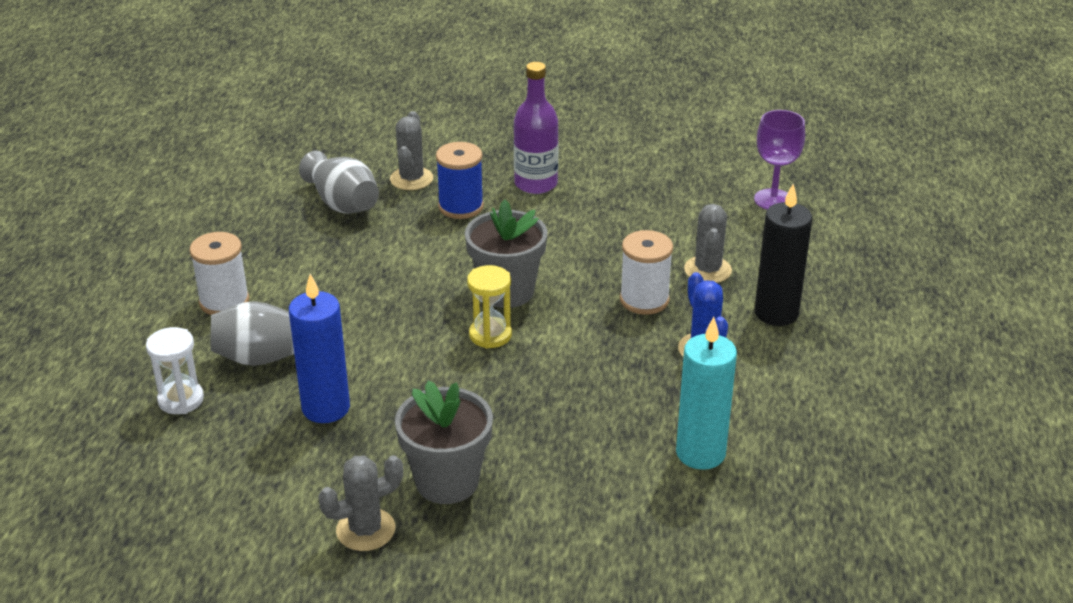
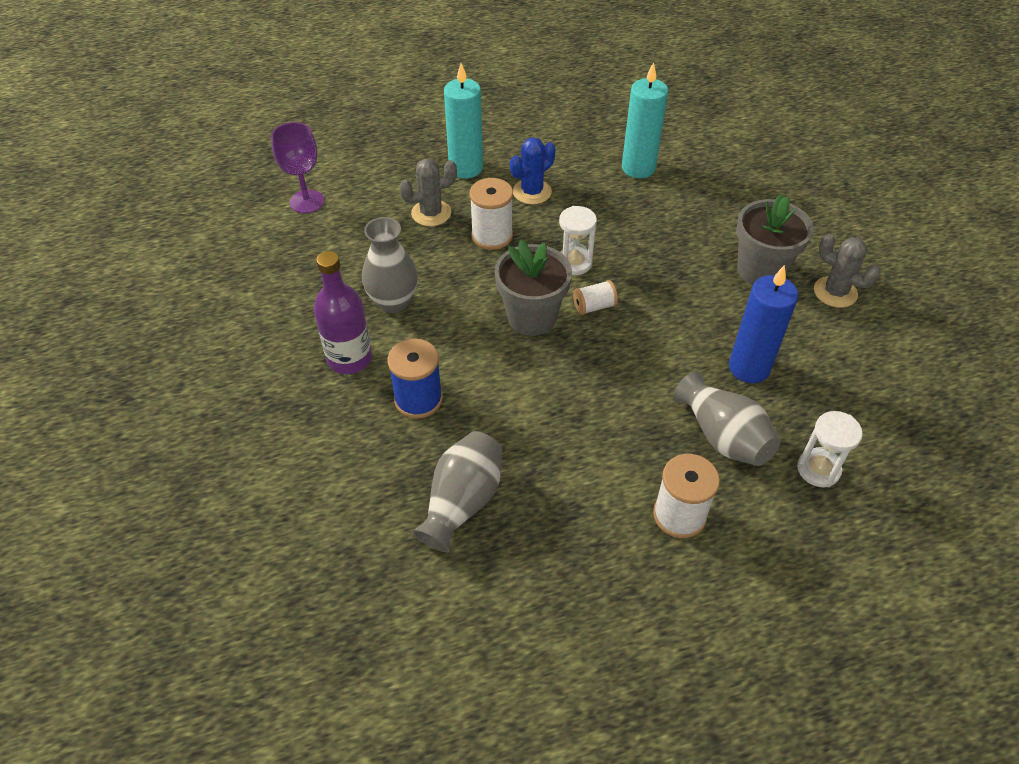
camera: 115 degrees left, 15 degrees up
grey cactus [390,111,433,190] -> none
yellow hourglass [467,265,512,349] -> white spool [573,280,618,315]
black candle [755,184,813,326] -> turquoise candle [444,63,483,179]
none -> grey vase [362,217,418,313]
none -> white hourglass [559,206,597,275]

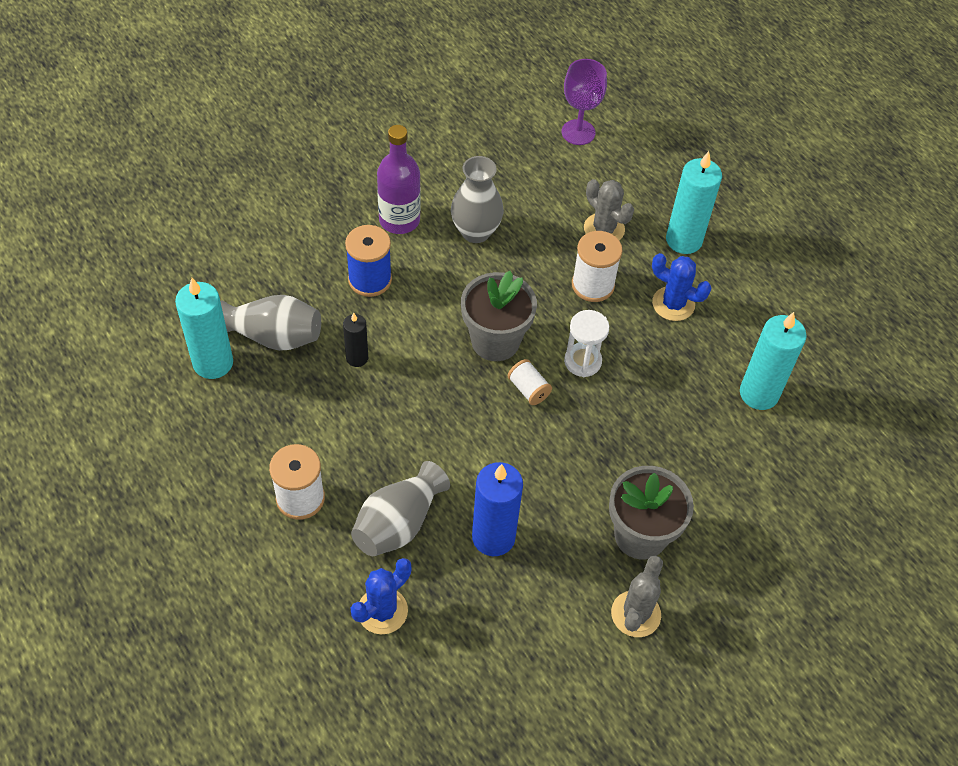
camera: 70 degrees right, 5 degrees up
white hourglass [797,411,863,487] -> blue cactus [351,558,411,634]
none -> turquoise candle [175,278,233,379]
none -> black candle [343,313,368,367]

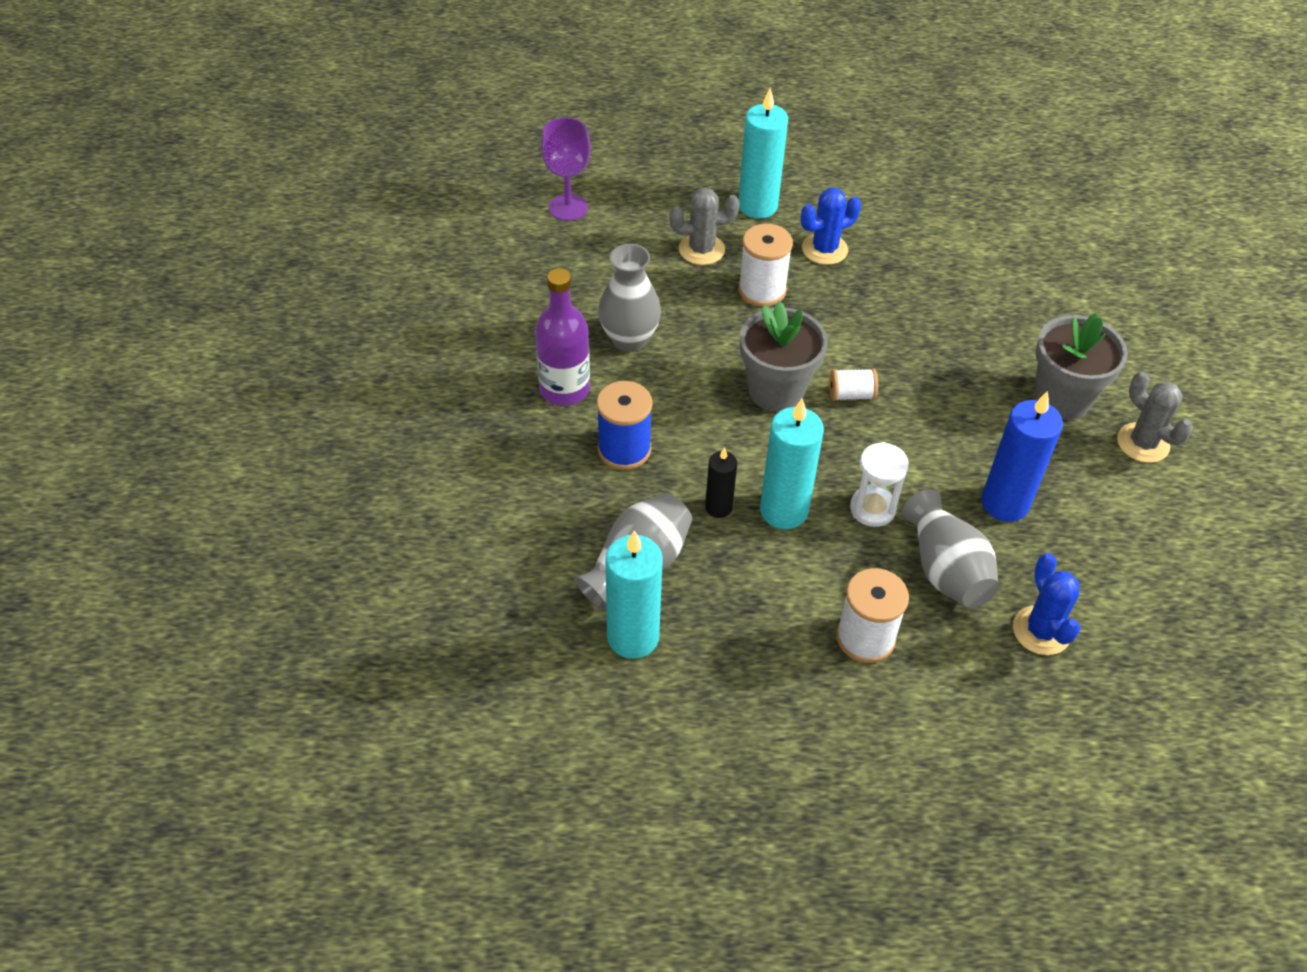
camera: 55 degrees left, 5 degrees down
white hourglass [564,310,609,377] -> white hourglass moved to [850,442,909,527]
turquoise candle [740,312,807,410] -> turquoise candle moved to [760,399,824,529]

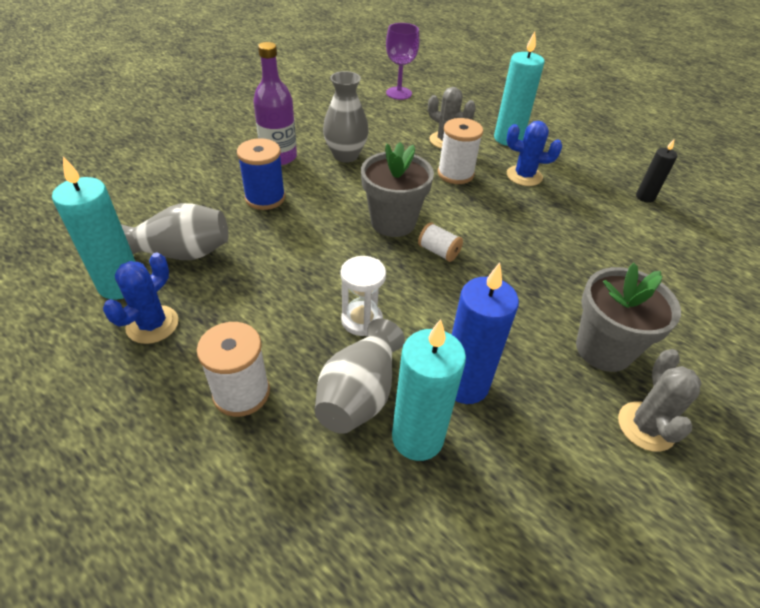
camera: 40 degrees right, 5 degrees down
black candle [705,447,737,518] -> black candle moved to [636,140,677,203]
turquoise candle [760,399,824,529] -> turquoise candle moved to [392,319,466,461]
blue cactus [1013,553,1080,655] -> blue cactus moved to [103,253,179,344]

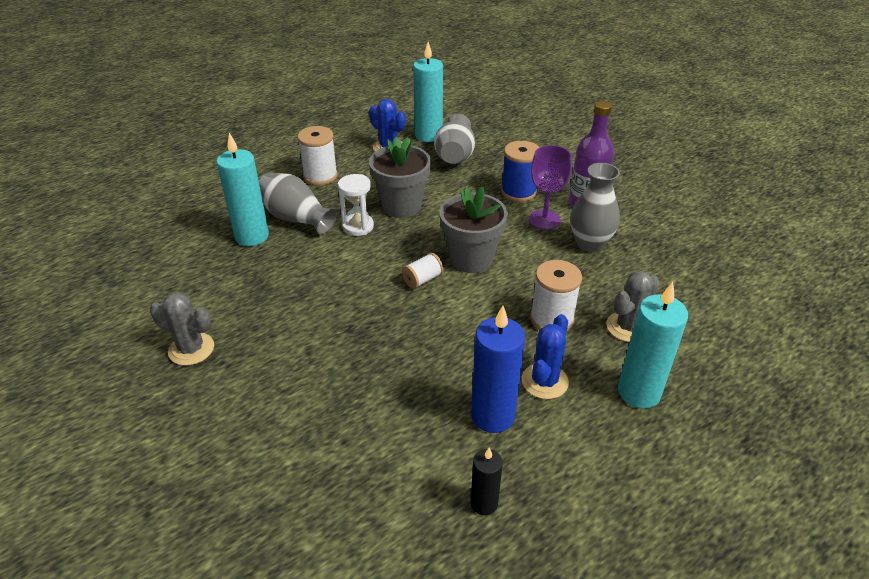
camera: 105 degrees right, 5 degrees down
purple goblet [386,23,419,100] -> purple goblet moved to [529,145,572,230]
blue candle [452,263,519,404] -> blue candle moved to [471,306,525,433]
grey flower pot [576,263,681,372] -> grey flower pot moved to [369,137,431,218]

